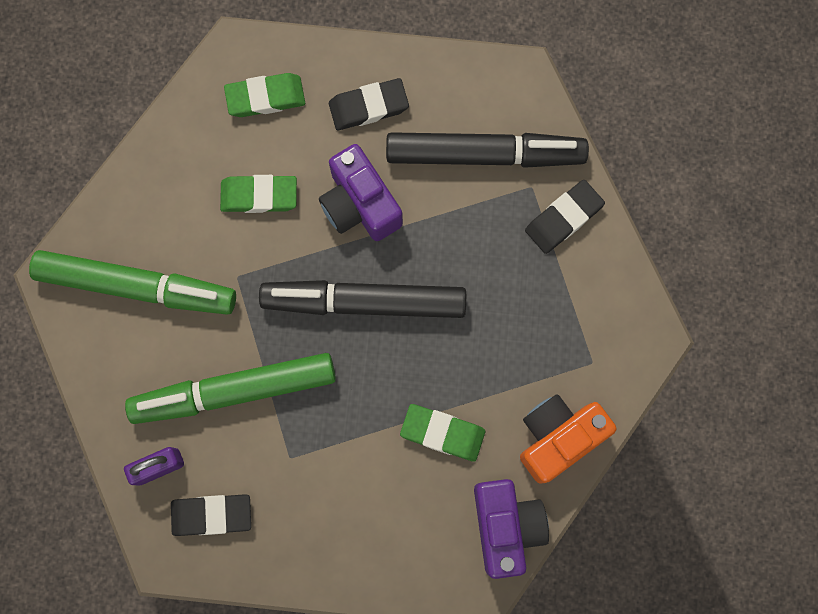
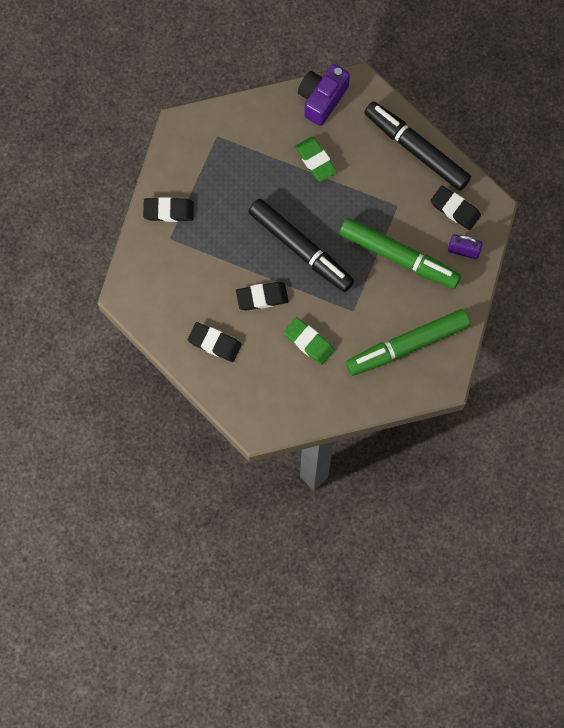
camera: 140 degrees left, 5 degrees down
green marker [29,250,236,315] -> green marker turned 75 degrees counterclockwise [346,309,470,376]
green eraser [224,73,305,117] -> none
purple camera [319,144,403,241] -> black eraser [236,282,289,311]
black marker [386,132,589,168] -> black marker moved to [364,101,471,191]
orange camera [520,394,617,483] -> none

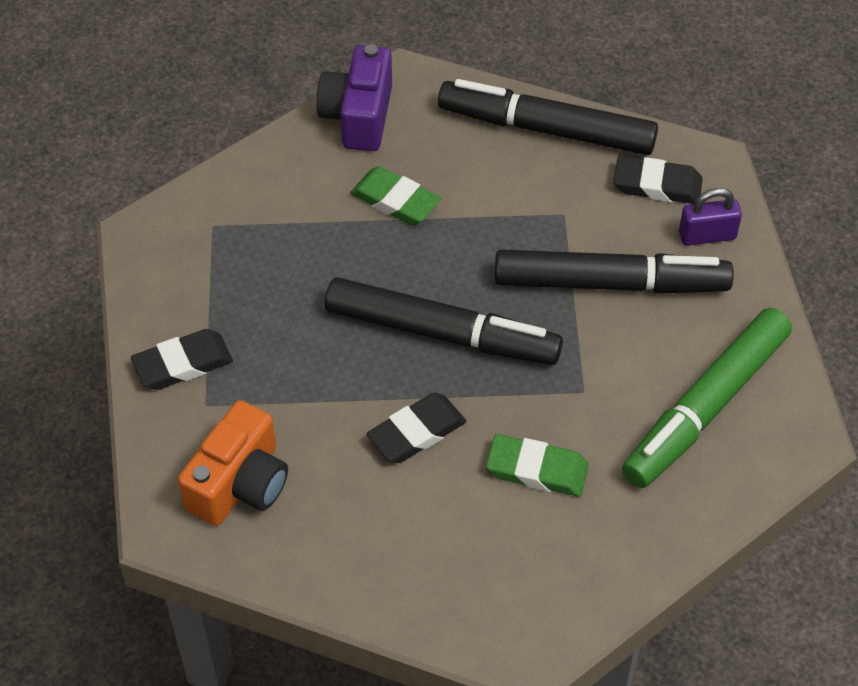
camera: 25 degrees left, 20 degrees down
black eraser [188,322,242,362] -> none
green marker [339,218,461,289] -> black marker [495,250,734,294]
none -> orange camera [178,400,288,526]

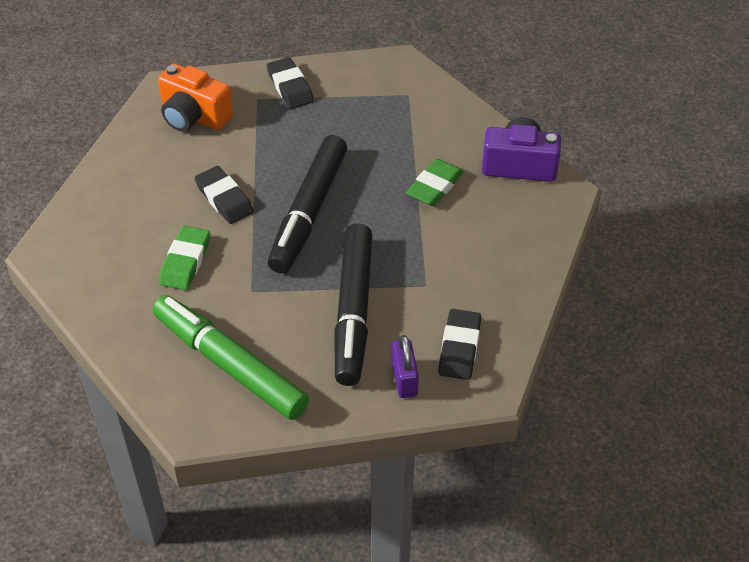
camera: 90 degrees right, 5 degrees down
black marker [438,79,658,155] -> none

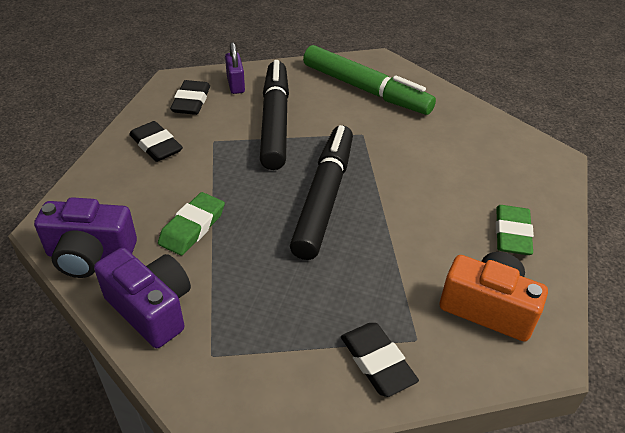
camera: 175 degrees right, 5 degrees down
green eraser [159,226,210,290] -> green eraser moved to [496,205,534,255]
black eraser [195,166,254,224] -> black eraser moved to [129,121,183,162]
none -> purple camera [94,248,191,348]

